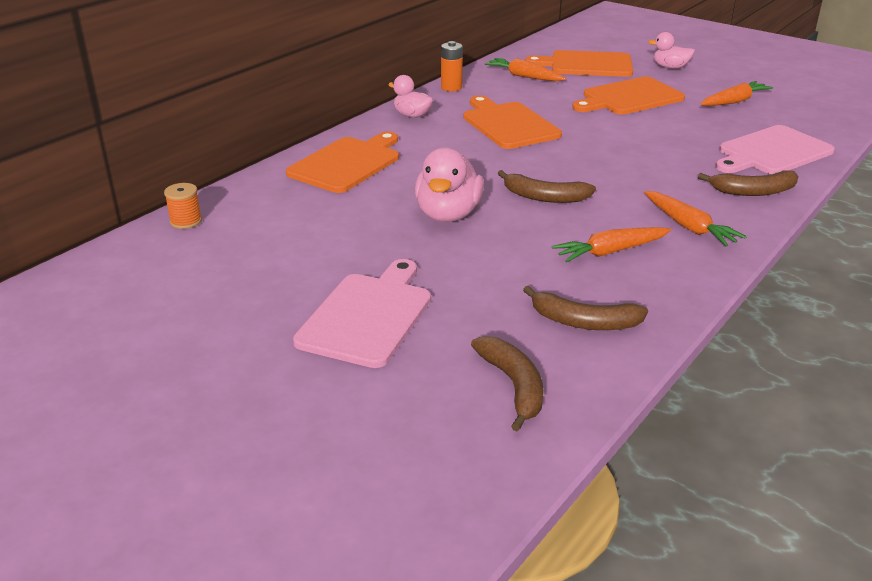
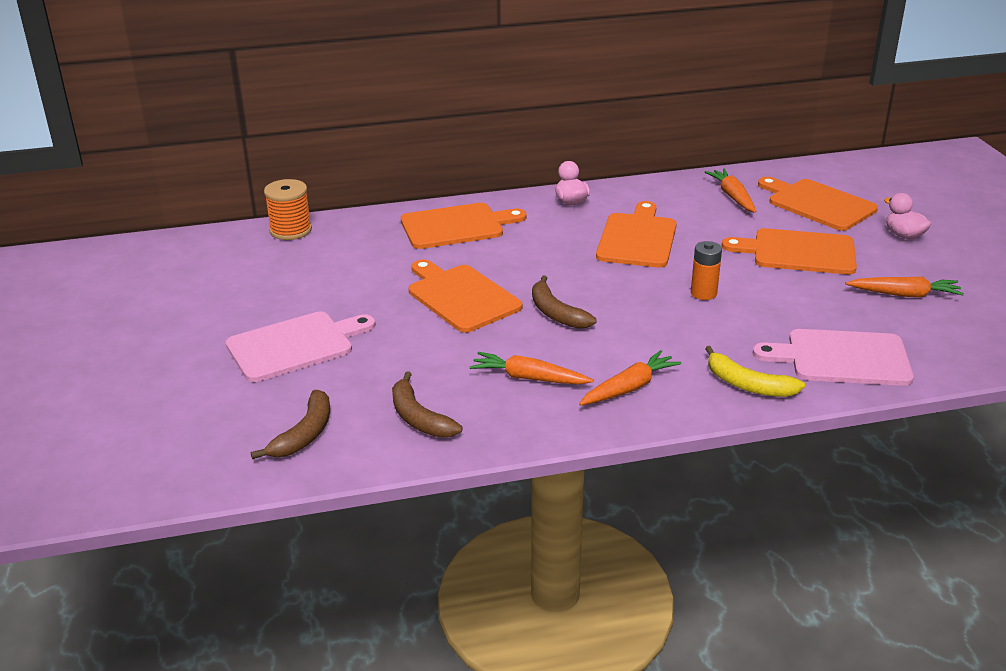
camera: 40 degrees right, 0 degrees up
orange spool [164,183,202,229] -> orange spool [264,179,312,240], size x1.60
pink duck [415,148,484,222] -> orange cutting board [409,259,522,333]
orange battery [441,41,463,91] -> orange battery moved to [691,241,722,300]
orange carrot [644,191,747,246] -> orange carrot turned 135 degrees counterclockwise [579,350,682,406]
brown banana [698,170,799,196] -> yellow banana [705,346,805,397]

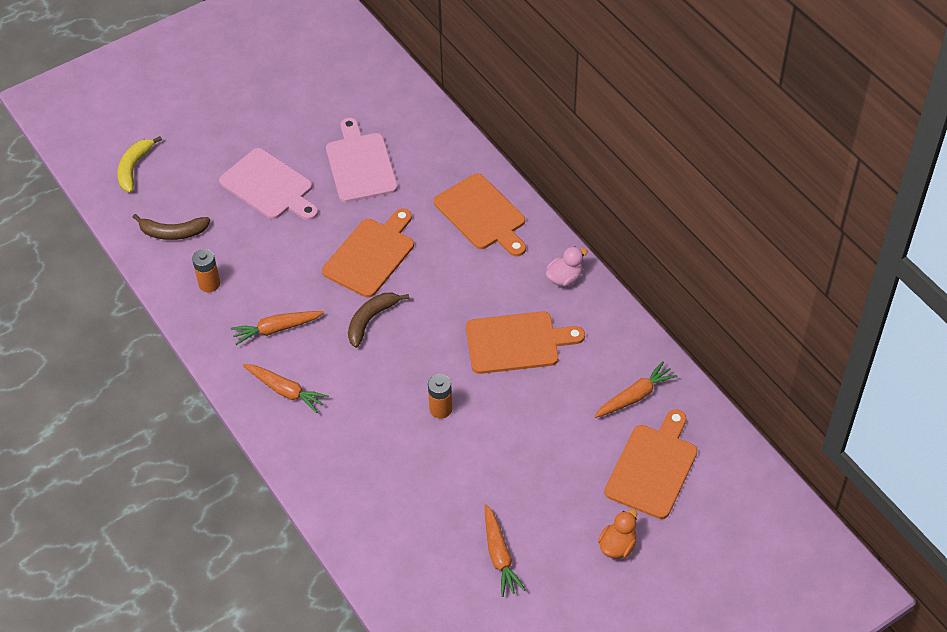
camera: 70 degrees right, 20 degrees up
orange spool [264,179,312,240] -> none
brown banana [392,371,462,438] -> orange battery [192,249,220,292]
orange carrot [469,352,594,384] -> orange carrot turned 105 degrees counterclockwise [231,311,325,345]
yellow banana [705,346,805,397] -> yellow banana moved to [117,136,162,192]
orange cutting board [722,228,857,274] -> none
pink cutting board [753,329,914,386] -> pink cutting board moved to [326,118,398,203]
pink duck [884,193,931,239] -> orange duck [598,509,637,559]

